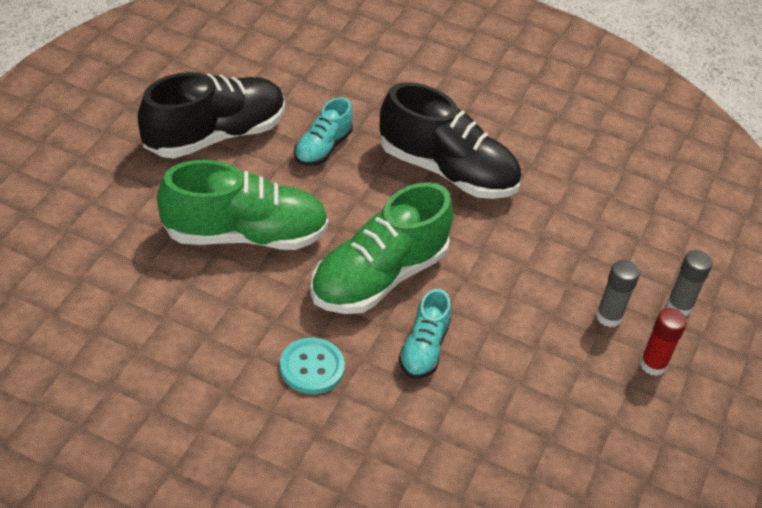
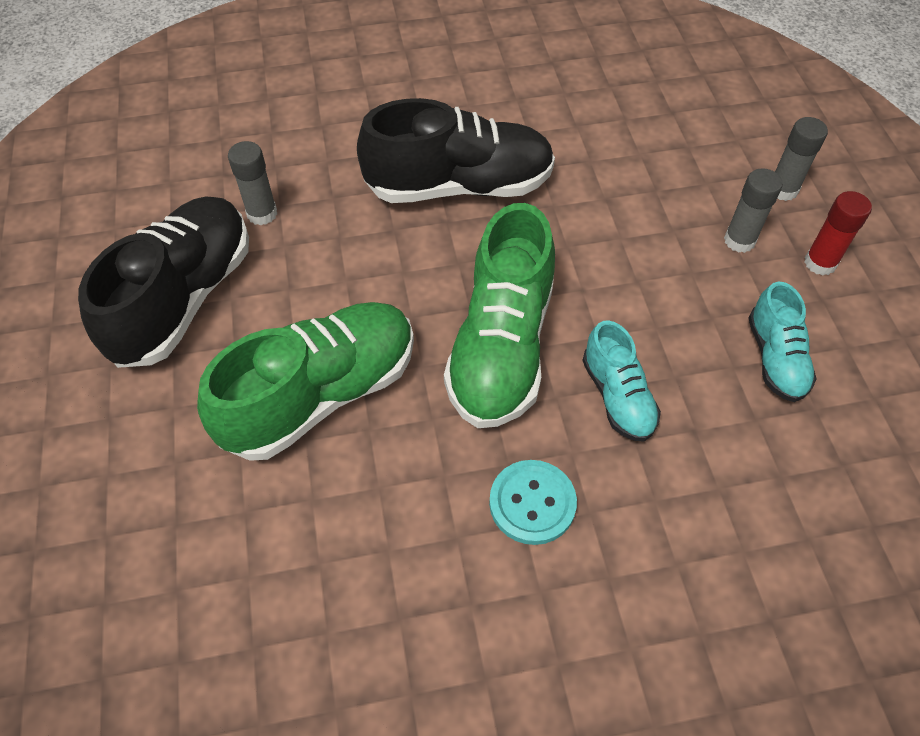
camera: 30 degrees left, 10 degrees up
turquoise shoe [294,97,353,166] -> turquoise shoe moved to [748,281,817,402]
none -> grey glue stick [228,141,277,226]

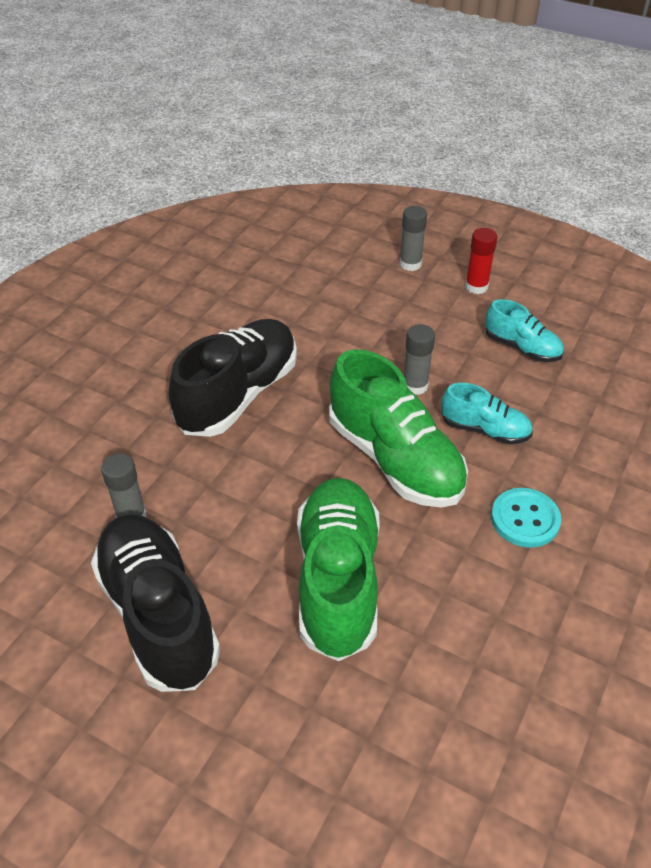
camera: 50 degrees left, 10 degrees down
grey glue stick [724,168,783,253] -> grey glue stick moved to [404,324,435,395]

